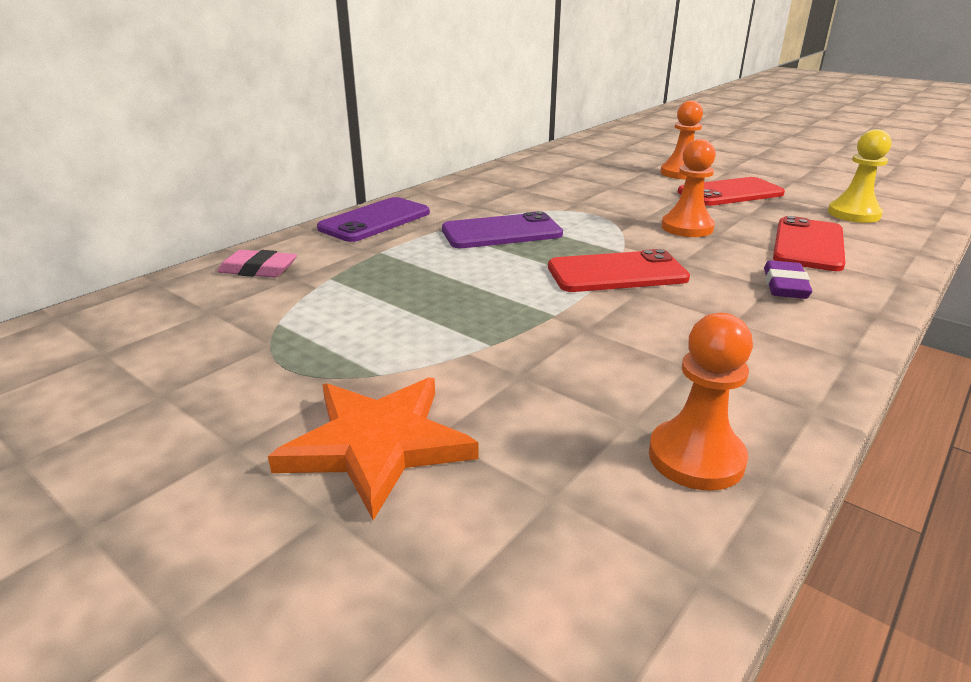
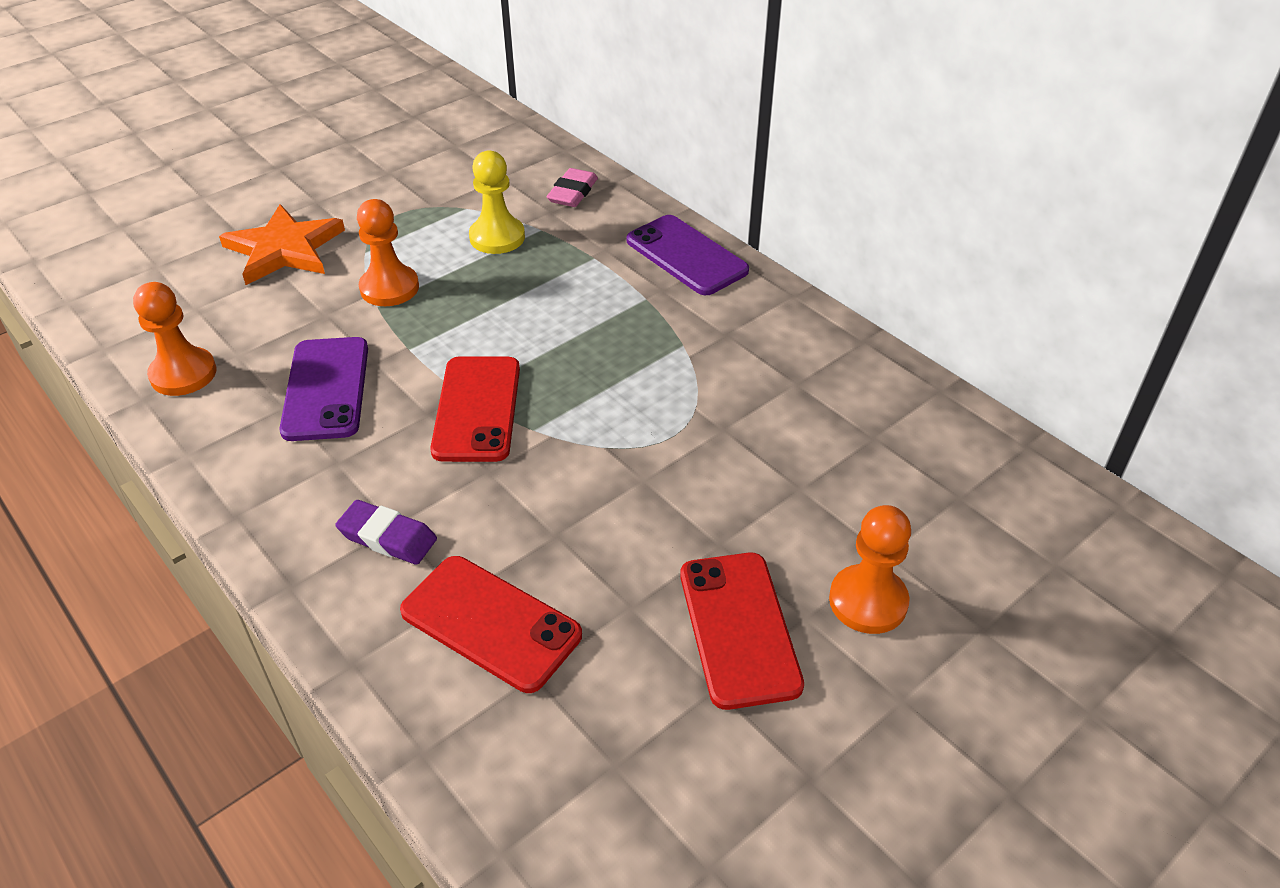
camera: 100 degrees right, 15 degrees up
purple phone [442,211,563,248] -> purple phone moved to [279,337,368,441]
orange pawn [661,139,716,237] -> orange pawn moved to [357,199,419,306]
yellow pawn [828,129,891,223] -> yellow pawn moved to [469,150,525,254]

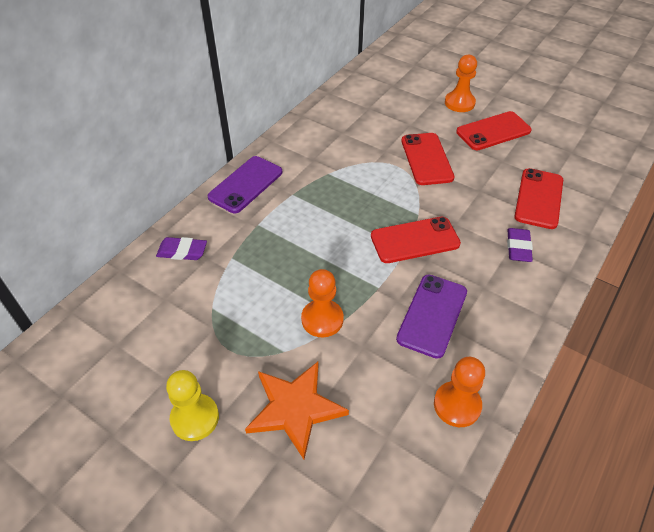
camera: 105 degrees left, 5 degrees up
purple phone [279,337,368,441] -> purple phone turned 45 degrees counterclockwise [396,275,467,359]
yellow pawn [469,150,525,254] -> yellow pawn moved to [166,370,219,441]
pink eraser [547,168,598,207] -> purple eraser [156,237,207,260]
none -> red phone [402,133,454,185]

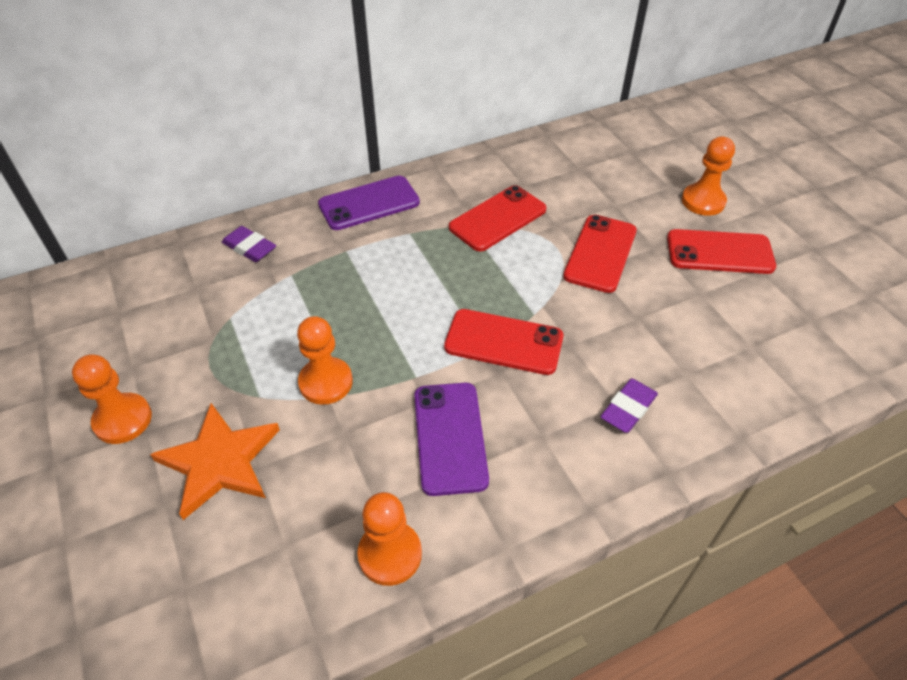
camera: 30 degrees right, 0 degrees up
yellow pawn [166,370,219,441] -> orange pawn [72,355,152,444]
purple phone [396,275,467,359] -> purple phone turned 60 degrees counterclockwise [414,383,489,496]
red phone [514,168,563,229] -> red phone moved to [449,185,546,251]

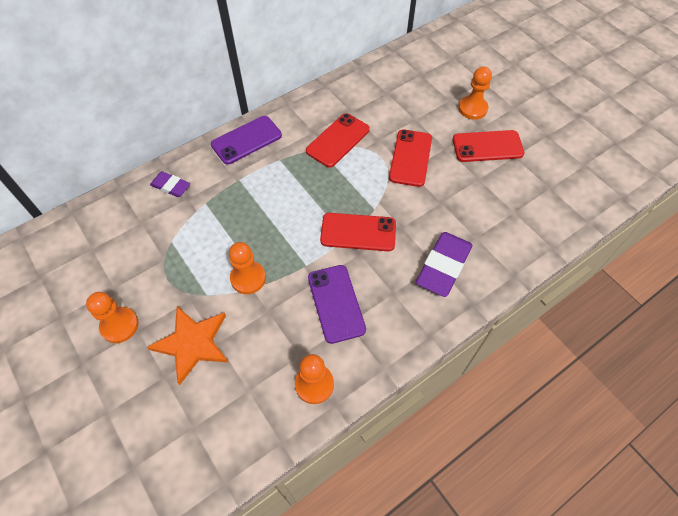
camera: 10 degrees left, 10 degrees up
purple eraser [600,378,658,433] -> purple eraser [416,232,473,297], size x1.72

